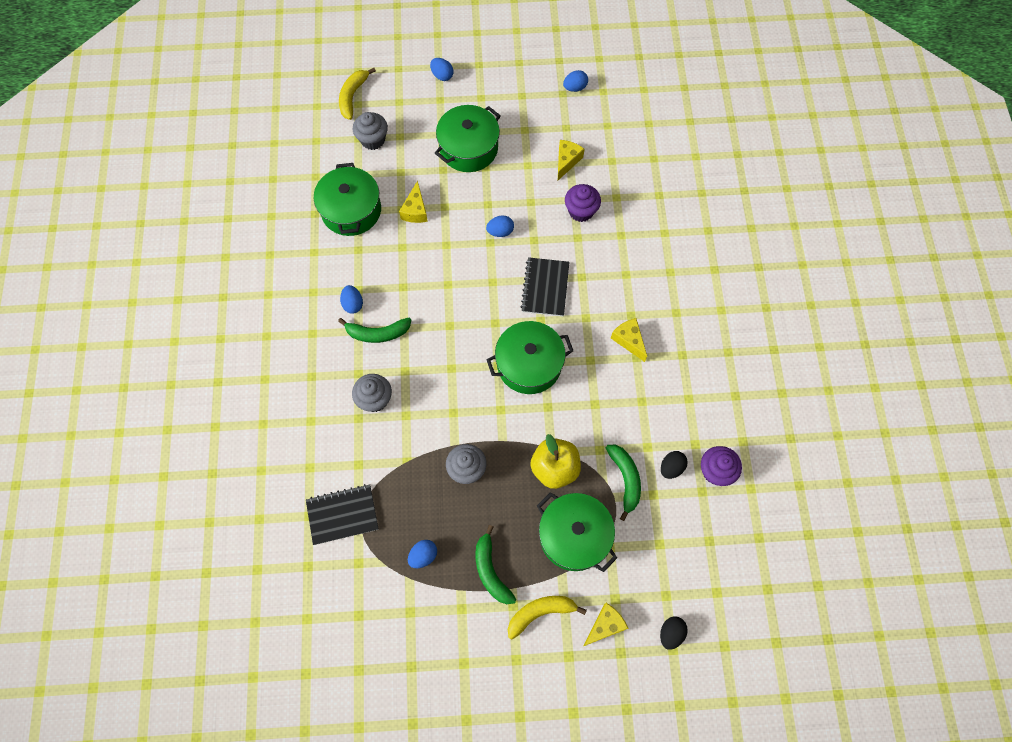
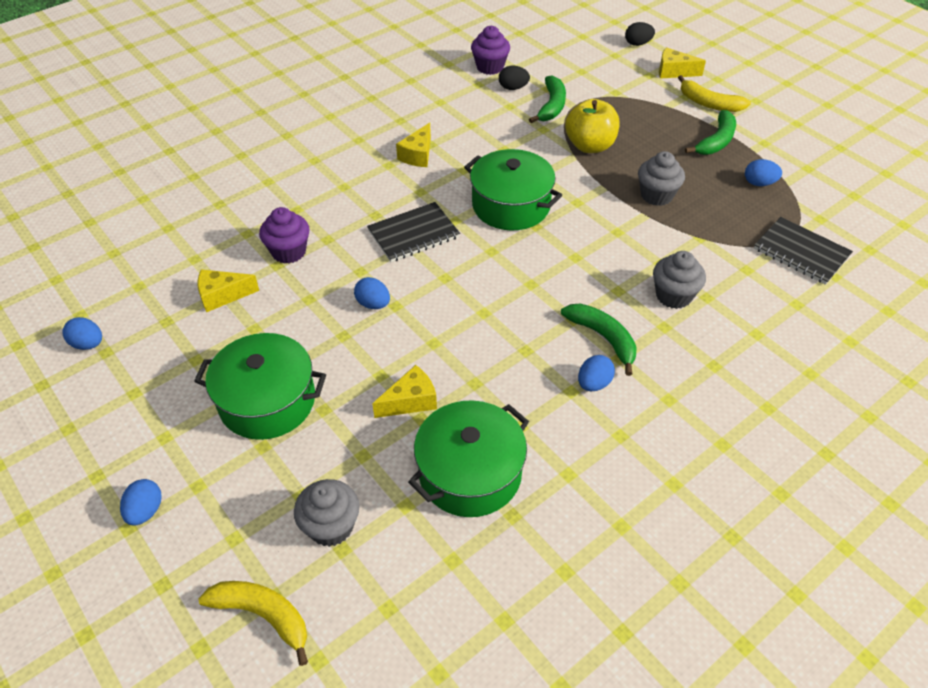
camera: 125 degrees left, 20 degrees down
yellow banana [339,68,376,120] -> yellow banana turned 135 degrees counterclockwise [198,581,308,666]
green pot [537,492,617,572] -> none
green banana [606,445,641,521] -> green banana turned 150 degrees clockwise [529,75,566,123]

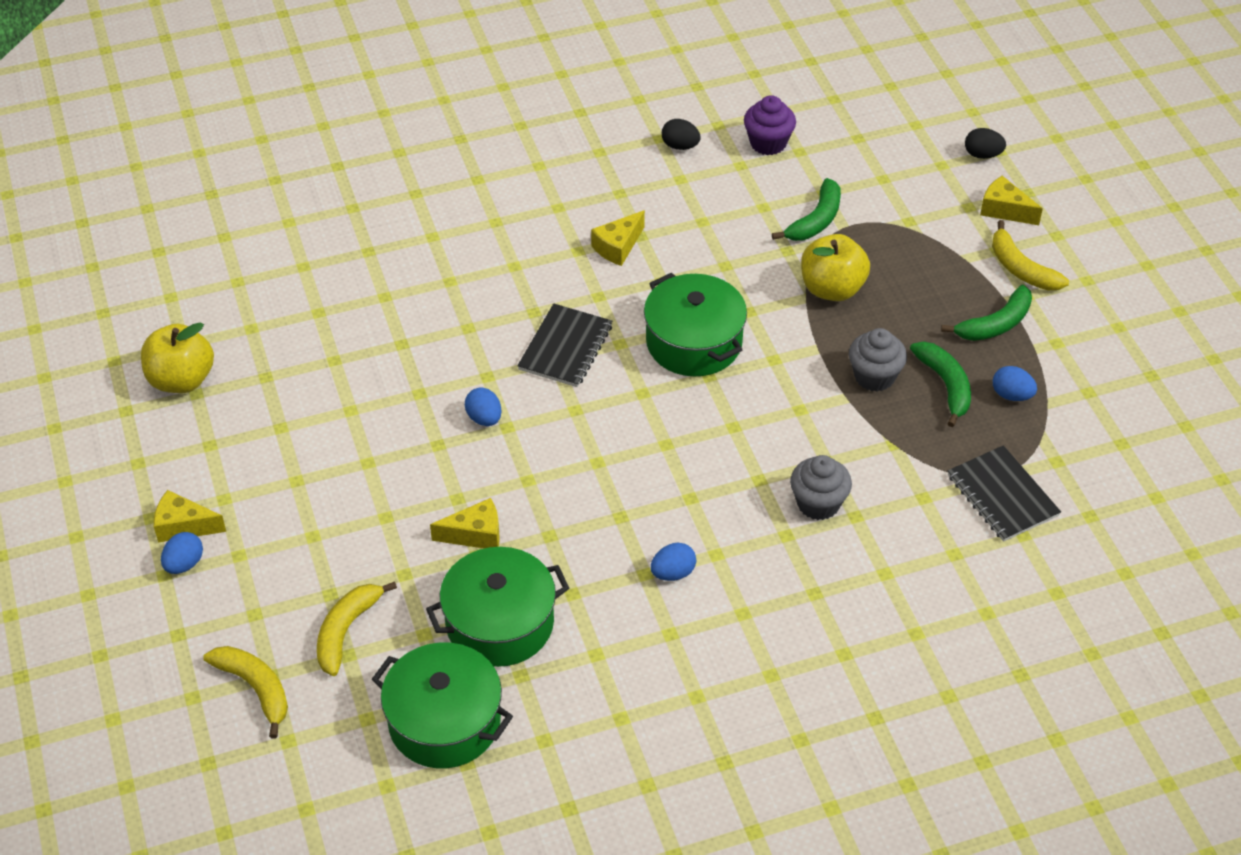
camera: 20 degrees right, 0 degrees up
blue egg [62,317,102,350] -> yellow apple [141,322,214,393]
green pot [194,333,326,440] -> green pot moved to [372,642,513,768]
yellow cheese [198,269,259,312] -> yellow cheese moved to [154,490,226,543]
purple cupcake [259,207,310,264] -> none
grey cupcake [294,479,360,547] -> yellow banana [317,581,397,676]
black notebook [367,202,460,262] -> black notebook turned 60 degrees counterclockwise [517,303,612,387]
black egg [499,66,530,90] -> black egg moved to [662,119,701,150]
green banana [561,303,637,376] -> green banana moved to [910,341,971,427]

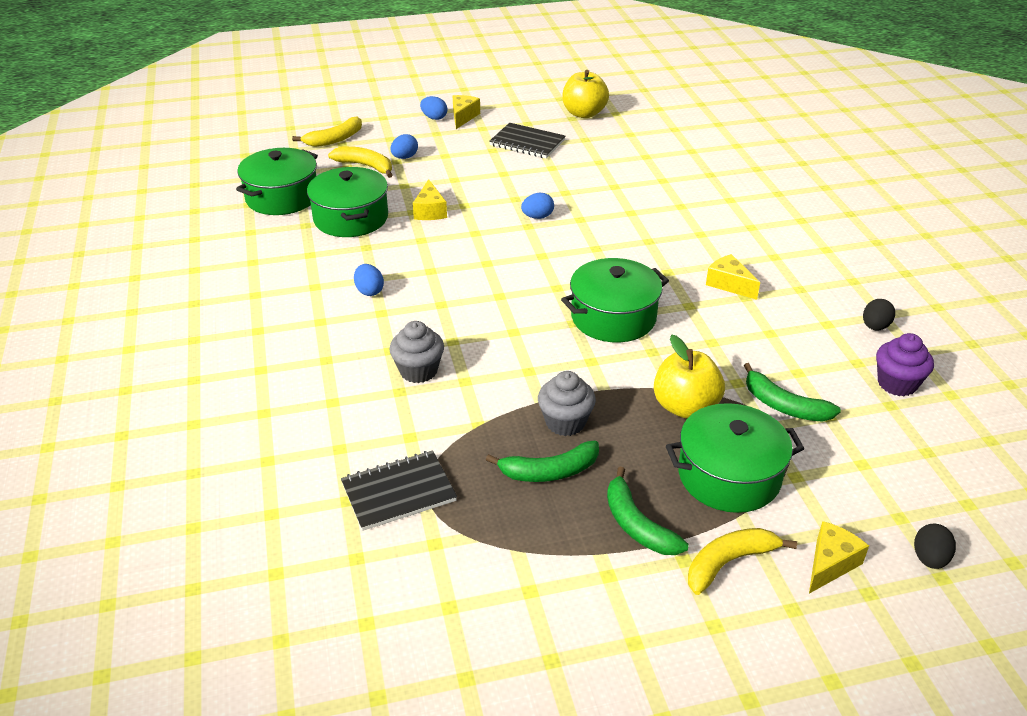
camera: 95 degrees right, 10 degrees down
black notebook [517,303,612,387] -> black notebook moved to [489,123,565,158]
blue egg [993,366,1037,401] -> blue egg moved to [391,134,418,159]
none -> green pot [666,403,804,513]

